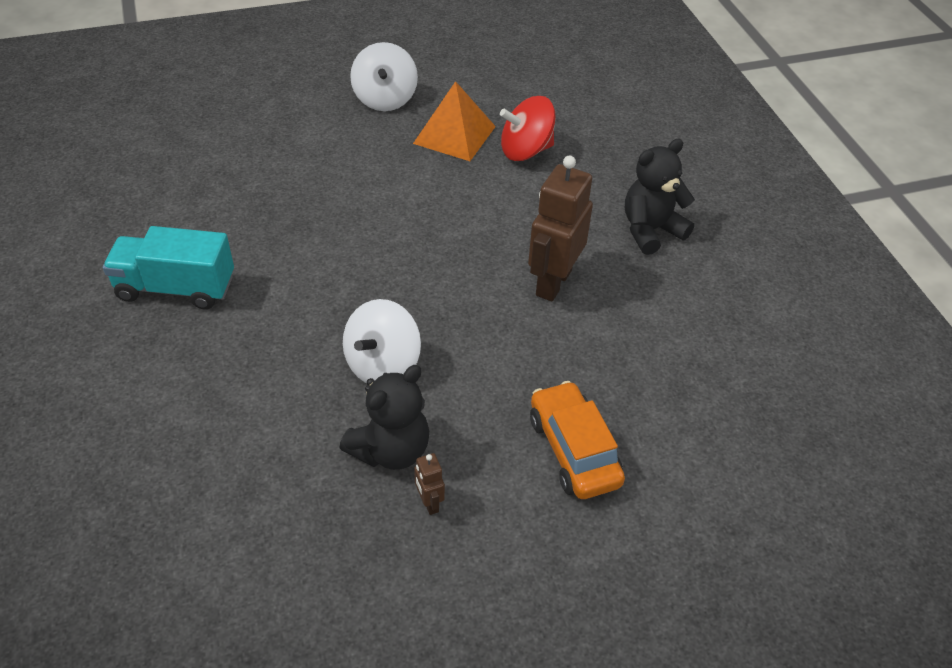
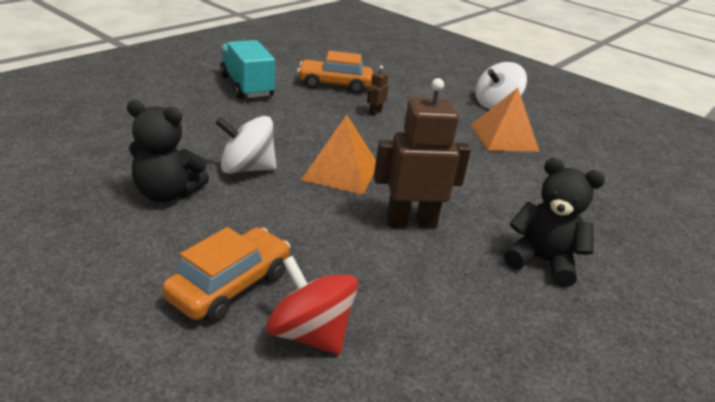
camera: 55 degrees right, 15 degrees down
brown robot [414,453,445,515] -> brown robot moved to [367,65,389,116]
red spinning top [500,96,555,161] -> red spinning top moved to [266,256,358,355]
none -> orange car [297,51,373,94]
none -> orange pyramid [301,115,376,195]

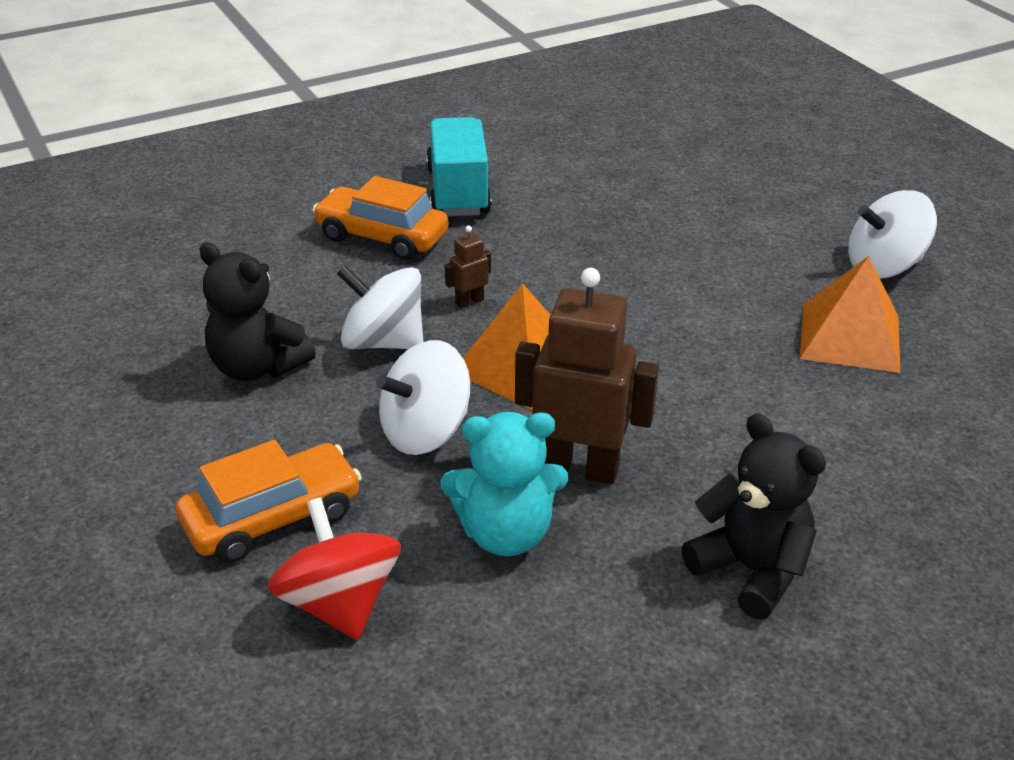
camera: 25 degrees right, 5 degrees up
orange car [297,51,373,94] -> orange car moved to [312,176,448,260]
brown robot [367,65,389,116] -> brown robot moved to [445,226,491,308]
none -> white spinning top [376,340,470,455]
none -> turquoise teddy bear [440,412,568,556]

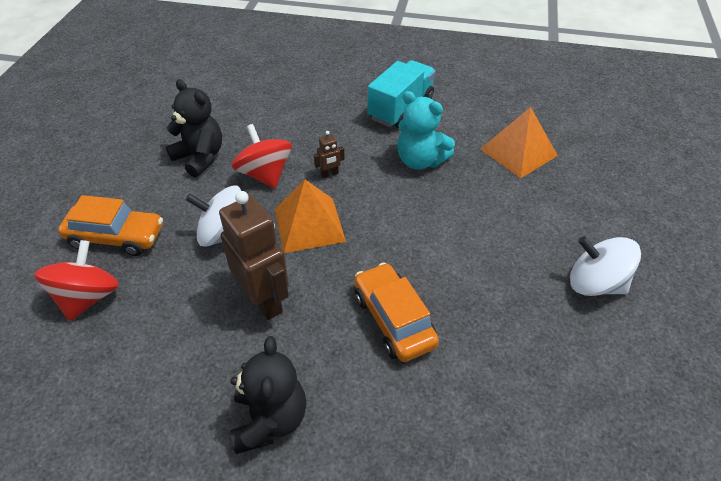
camera: 40 degrees right, 10 degrees up
black teddy bear [199,242,316,381] -> black teddy bear turned 150 degrees clockwise [166,79,222,178]
orange car [312,176,448,260] -> orange car moved to [355,263,439,362]
white spinning top [337,265,423,349] -> red spinning top [232,124,292,189]
turquoise teddy bear [440,412,568,556] -> turquoise teddy bear moved to [397,91,455,170]
brown robot [445,226,491,308] -> brown robot turned 150 degrees clockwise [314,131,345,178]
orange pyramid [800,256,900,373] -> orange pyramid moved to [480,107,558,179]

